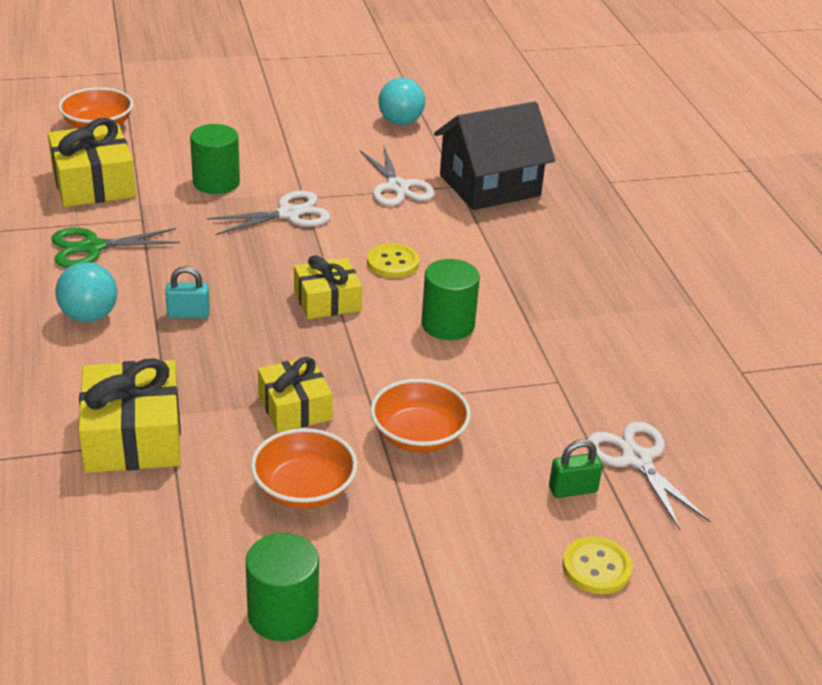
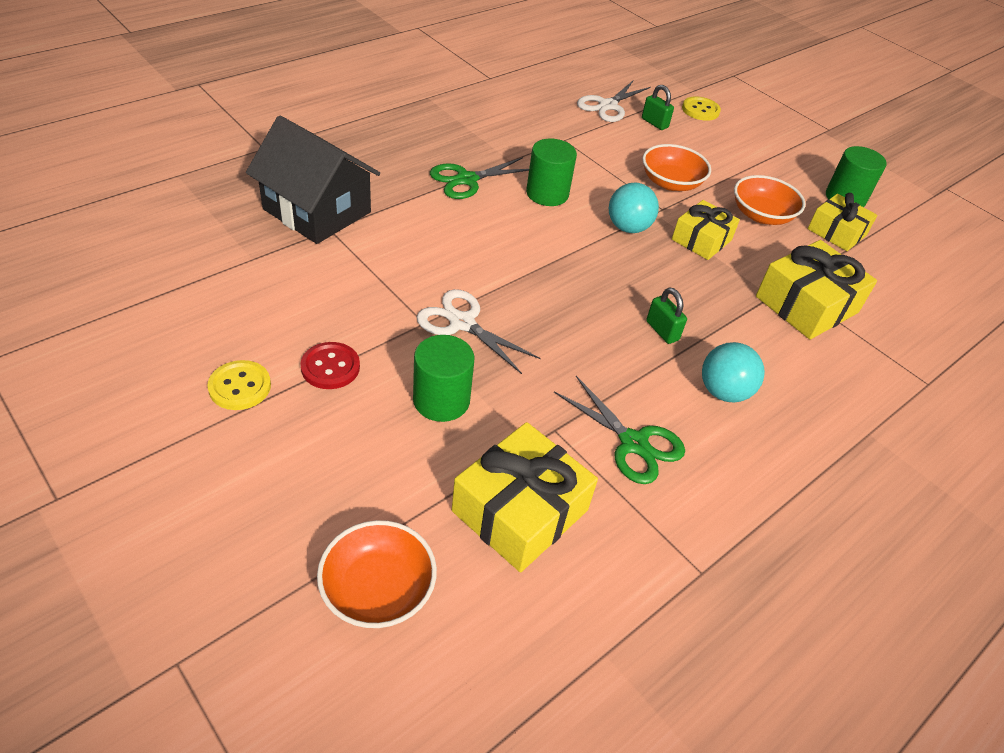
camera: 120 degrees left, 10 degrees up
turquoise padlock [165,266,210,318] -> green padlock [646,287,687,344]
yellow gift [294,255,362,319] -> yellow gift moved to [808,193,877,251]
white scissors [360,147,435,206] -> none
yellow button [367,243,419,278] -> yellow button moved to [207,360,271,410]
turquoise ball [378,78,425,125] -> turquoise ball moved to [609,183,659,233]
none -> red button [300,342,360,389]
none -> green scissors [430,157,529,199]

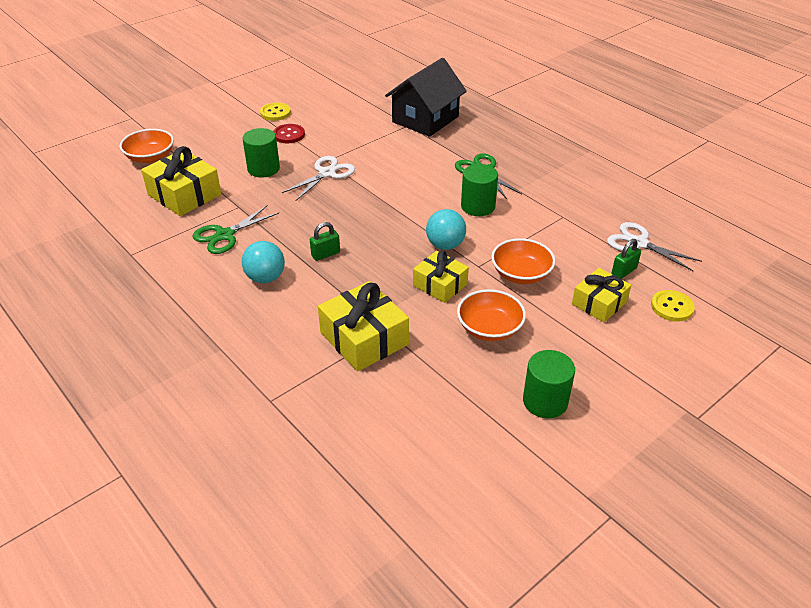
camera: 95 degrees right, 5 degrees down
yellow gift [808,193,877,251] -> yellow gift moved to [572,268,631,322]

